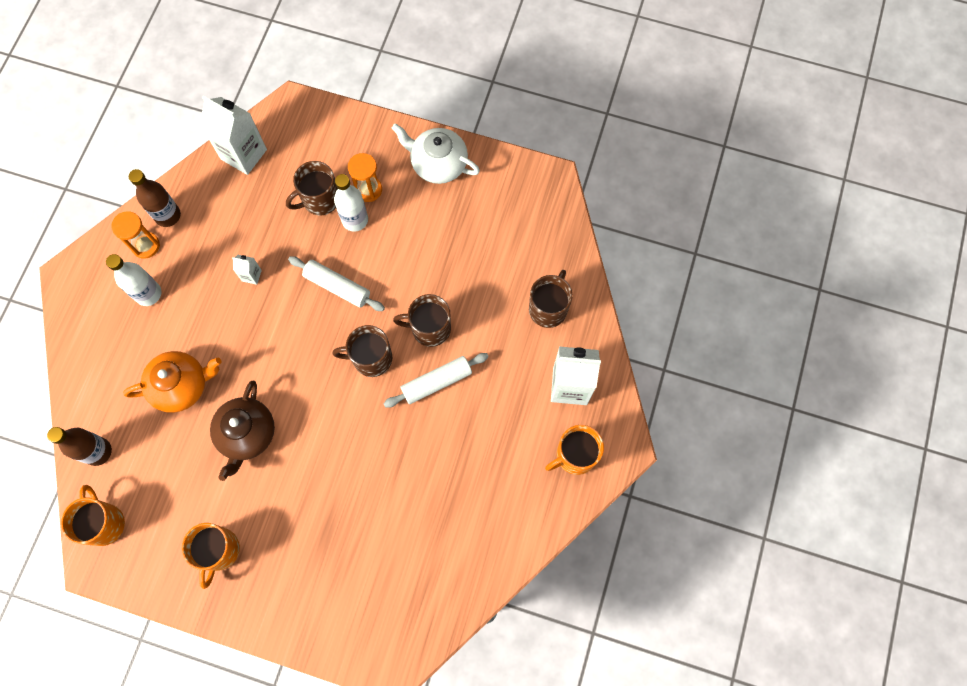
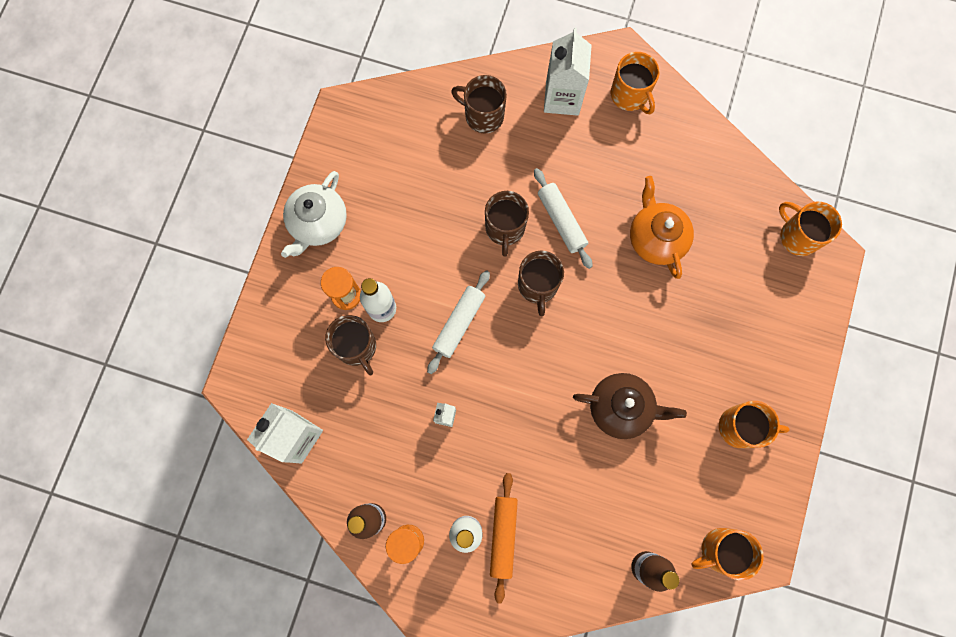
camera: 90 degrees left, 5 degrees up
orange teapot [123,351,221,413] -> orange teapot moved to [630,176,694,279]
none -> orange rolling pin [490,473,518,604]
none -> orange mug [779,202,842,256]

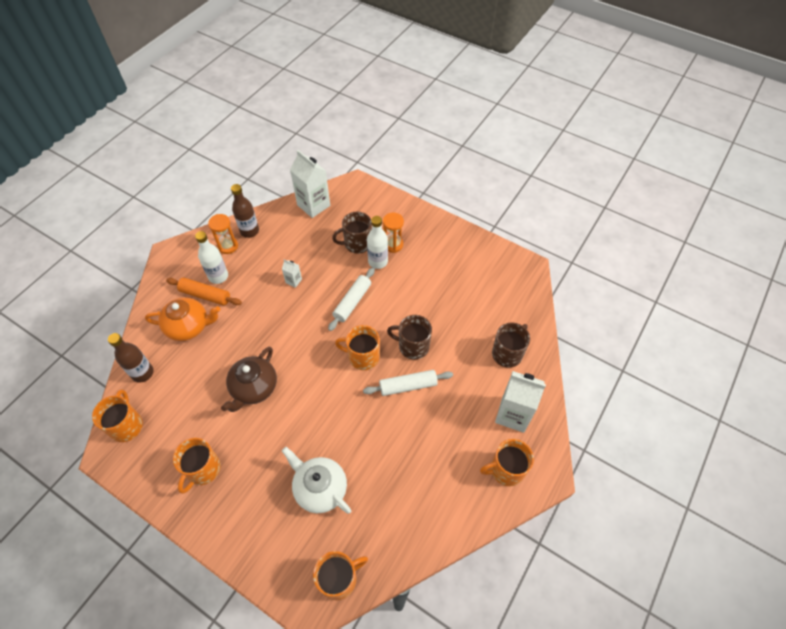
camera: 105 degrees right, 20 degrees down
white teapot [281,171,347,258] -> white teapot moved to [282,447,351,514]
white rolling pin [427,270,490,374] -> white rolling pin turned 75 degrees clockwise [328,268,375,331]
brown mug [518,251,564,316] -> orange mug [335,325,380,370]
orange teapot [630,176,694,279] -> orange teapot moved to [145,297,220,341]

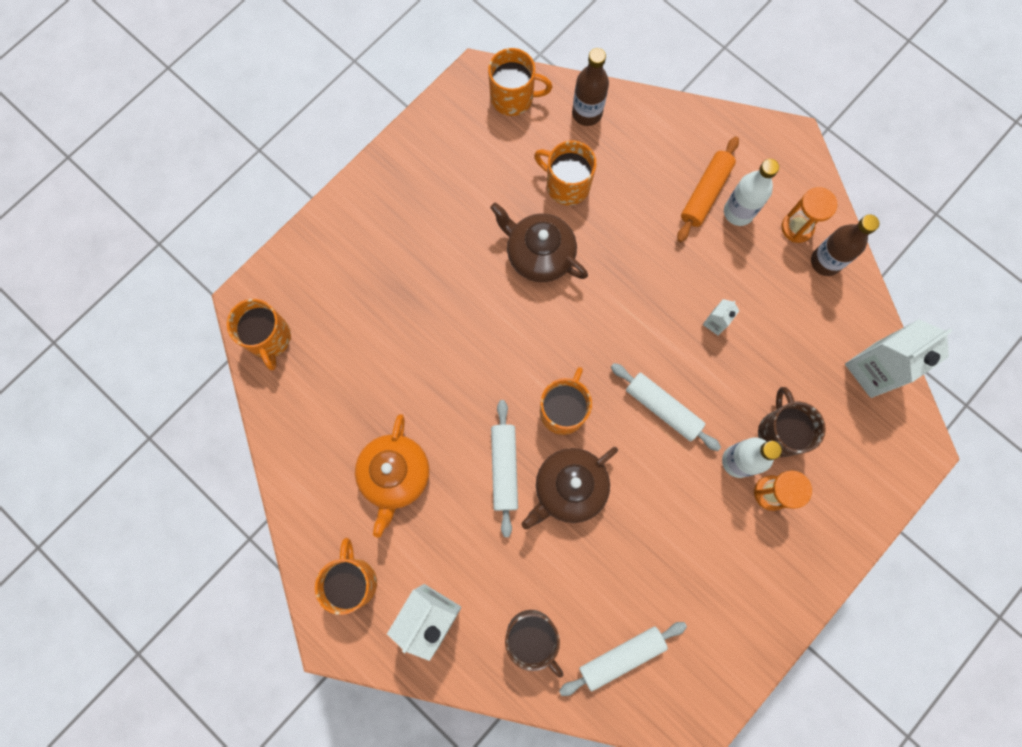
camera: 100 degrees right, 20 degrees up
orange teapot [145,297,220,341] -> orange teapot moved to [355,414,429,538]
orange mug [173,438,220,494] -> orange mug moved to [534,140,596,205]
white teapot [282,447,351,514] -> none
brown mug [387,315,432,360] -> brown teapot [522,447,618,529]
none -> white rolling pin [559,622,687,696]

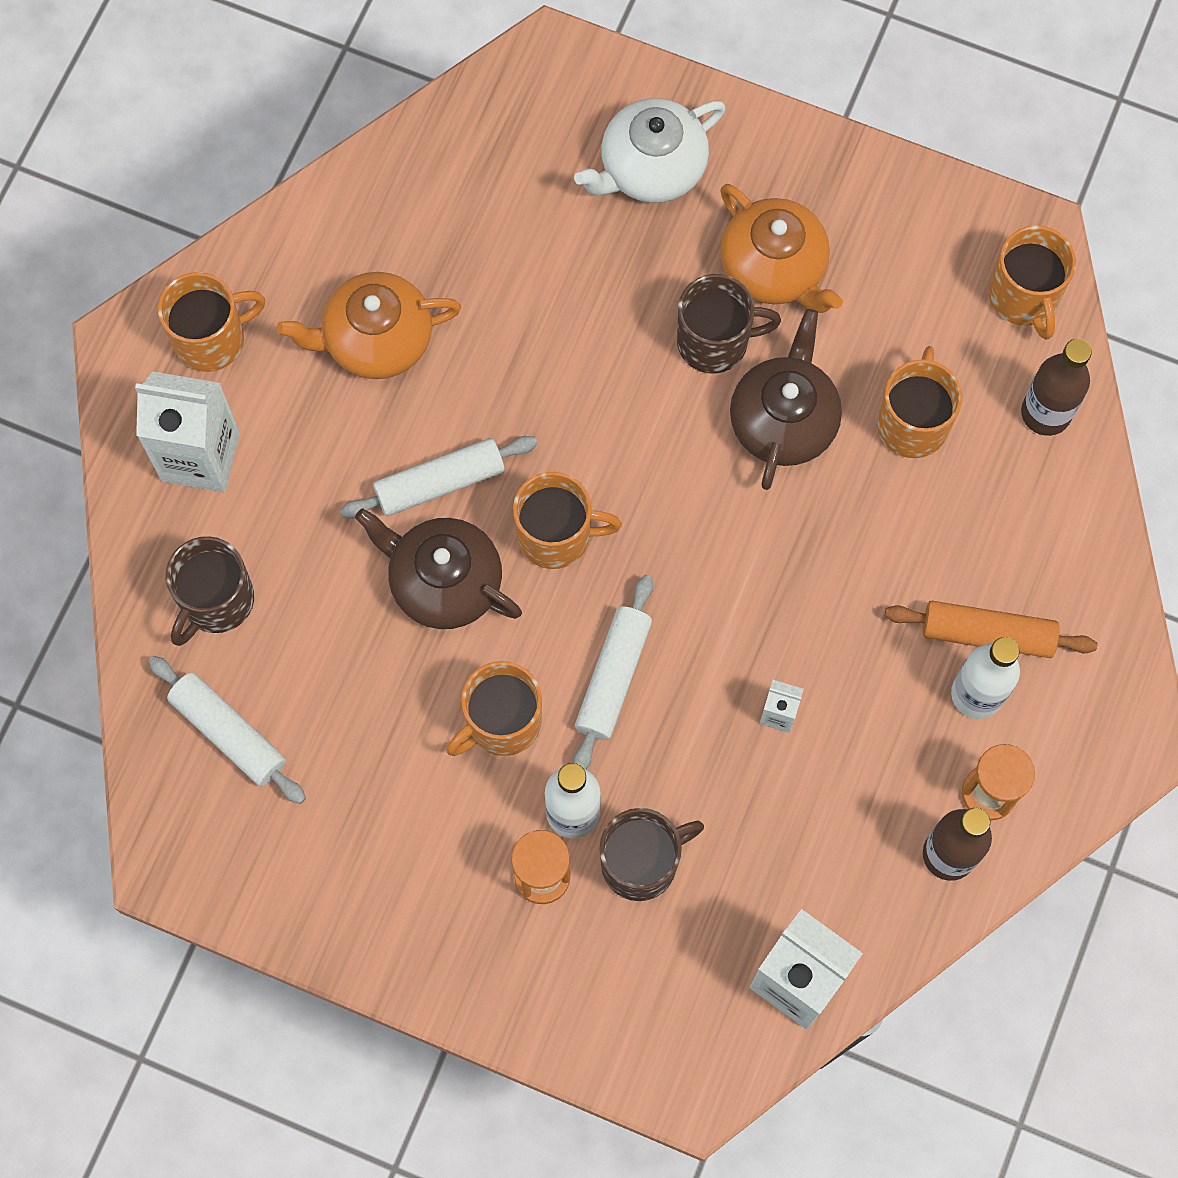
camera: 70 degrees right, 5 degrees down
orange mug [227,299,291,370] -> orange mug moved to [447,661,542,756]
none -> white teapot [574,98,726,203]
none -> brown mug [677,274,781,374]
none -> orange teapot [720,184,843,313]

